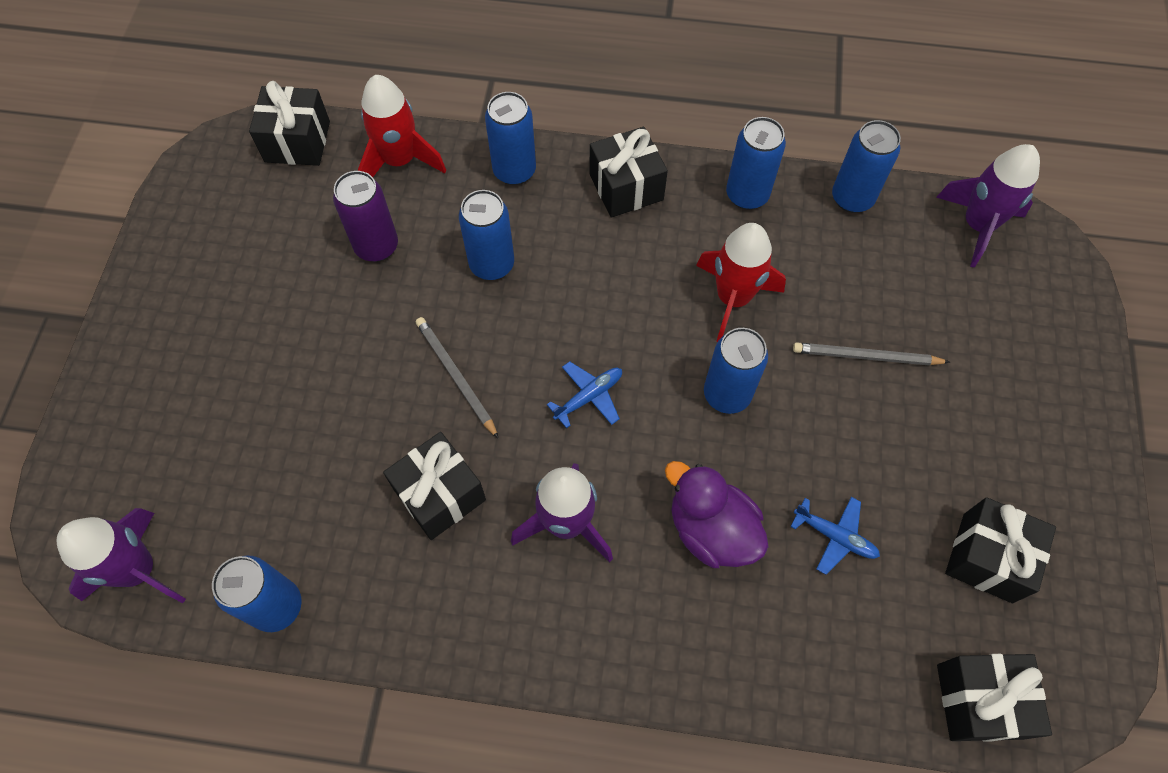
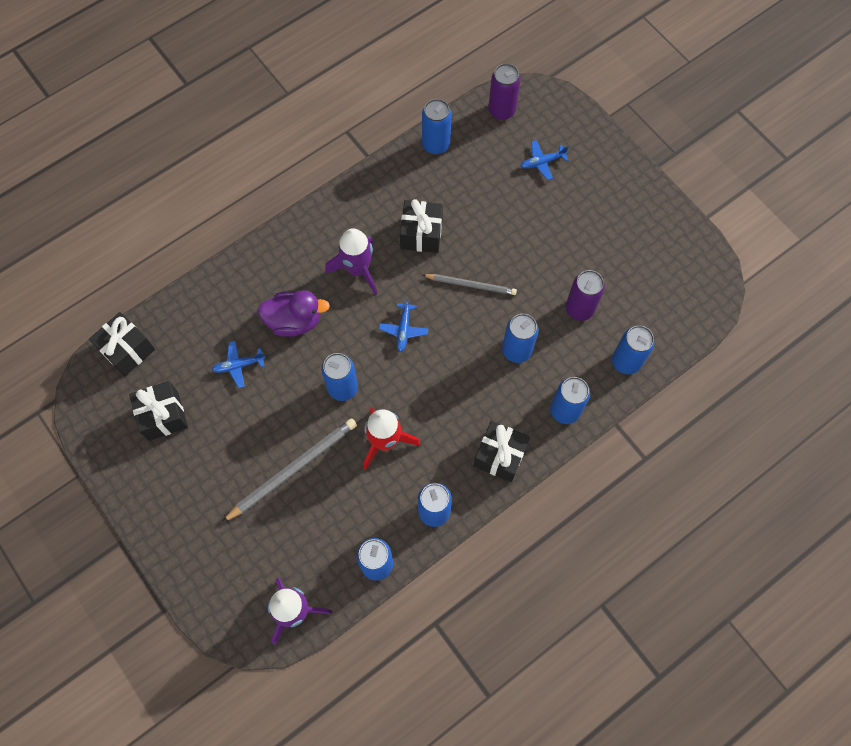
camera: 135 degrees right, 5 degrees up
purple rocket [57,508,186,603] -> purple can [488,63,521,120]
black gift [249,81,330,166] -> none
red rocket [358,75,446,177] -> blue can [612,326,655,374]
grey pencil [793,342,950,365] -> grey pencil [222,418,357,522], size x1.59
none -> blue plane [520,140,569,180]

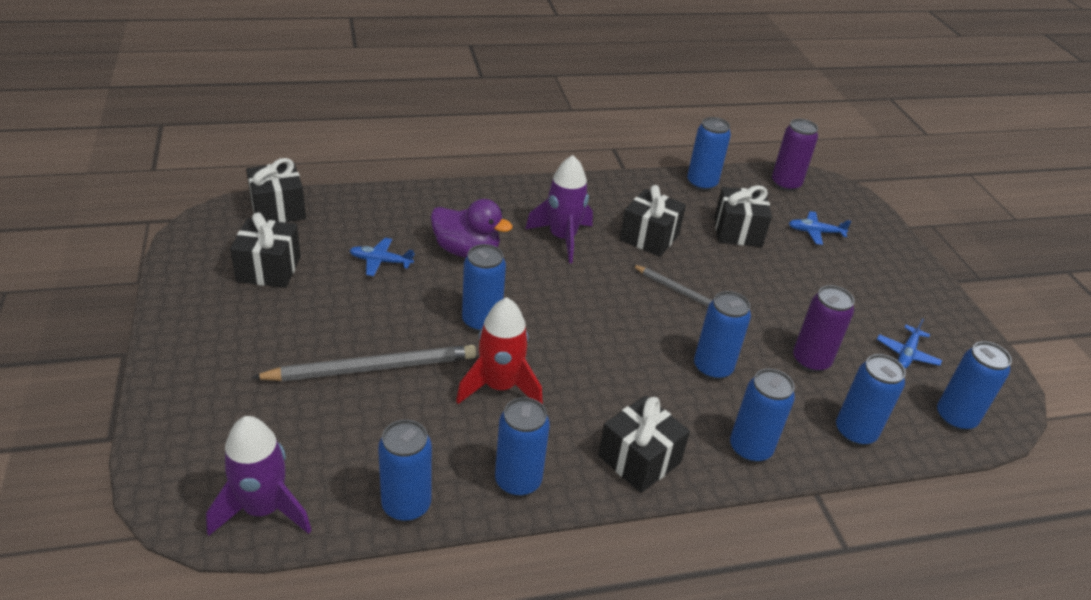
camera: 20 degrees right, 30 degrees down
blue plane [379,298,428,352] -> blue plane moved to [877,318,942,369]
none -> black gift [714,185,772,247]
none -> blue can [937,341,1012,431]

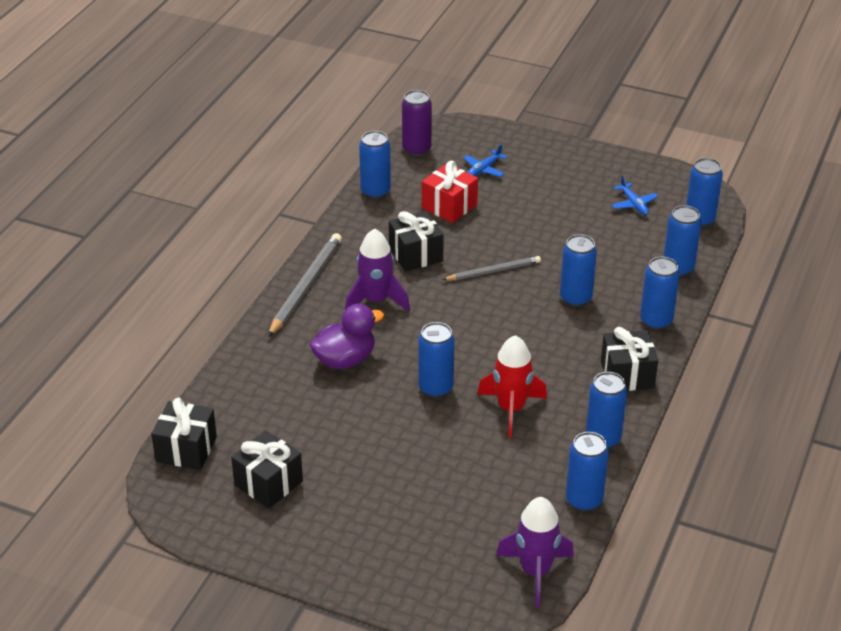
camera: 50 degrees left, 0 degrees up
grey pencil [251,345,476,381] -> grey pencil moved to [268,233,342,337]
blue plane [349,238,415,276] -> none
black gift [714,185,772,247] -> red gift [422,161,478,223]
purple can [793,285,854,372] -> none

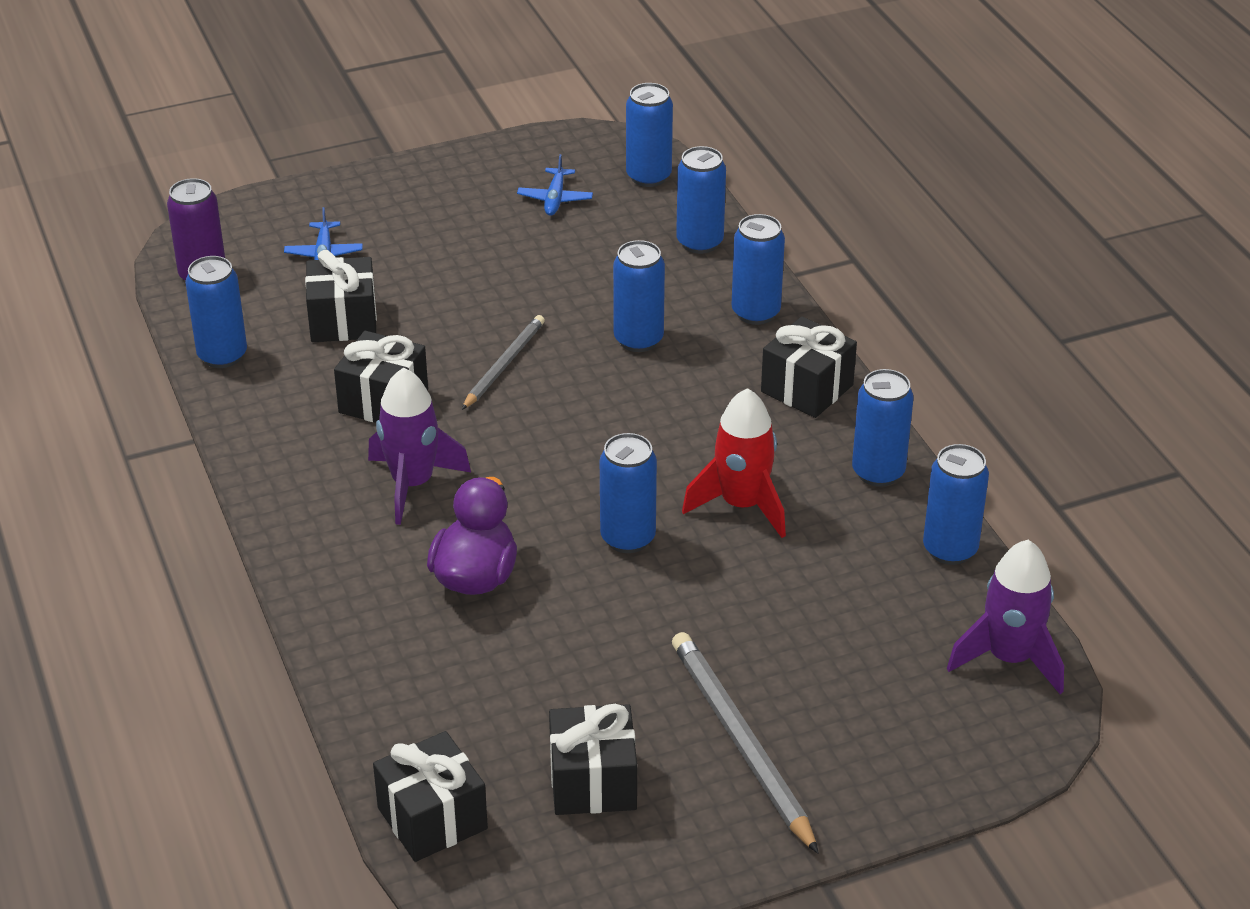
camera: 45 degrees left, 0 degrees up
grey pencil [268,233,342,337] -> grey pencil moved to [672,632,819,854]
red gift [422,161,478,223] -> black gift [305,250,377,342]
blue plane [611,175,658,215] -> blue plane turned 75 degrees clockwise [517,154,593,216]

